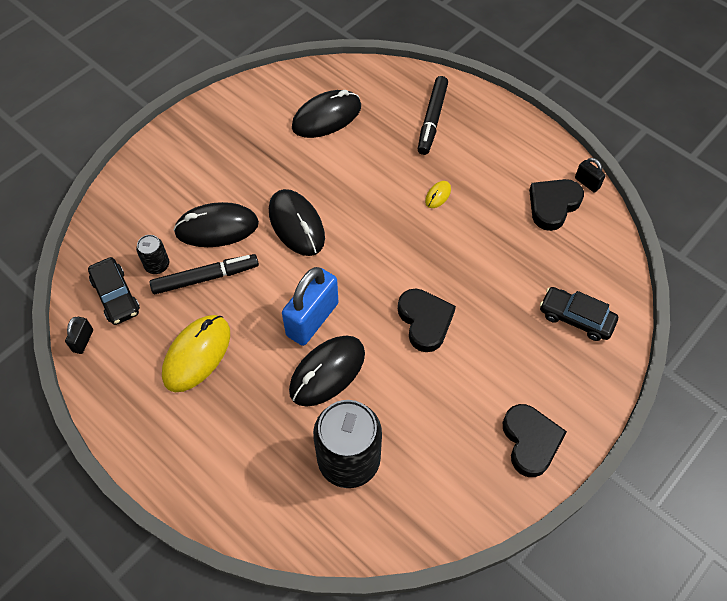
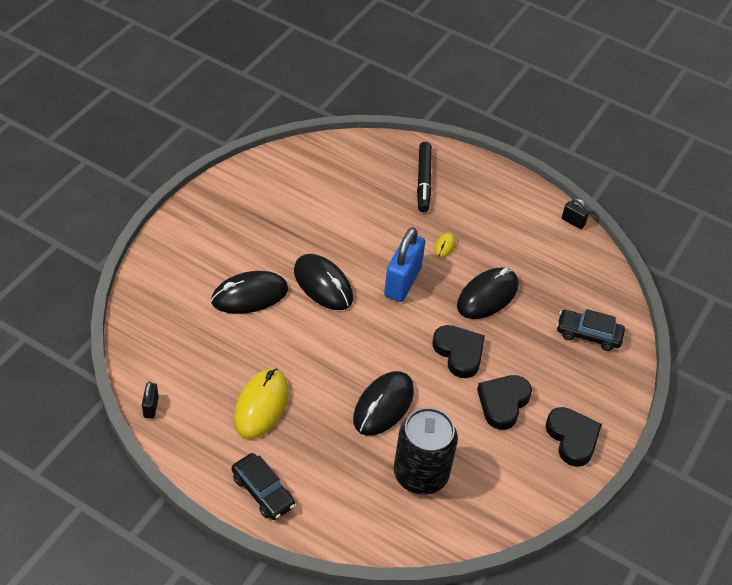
camera: 15 degrees left, 10 degrees down
black car [88,257,140,325] -> black car moved to [232,453,295,520]
black can [136,235,169,274] -> none
black marker [149,254,259,294] -> none
blue padlock [282,267,338,346] -> blue padlock moved to [384,227,425,302]
black mouse [292,90,361,138] -> black mouse moved to [457,267,519,319]
black heart [529,179,584,231] -> black heart moved to [477,375,532,430]

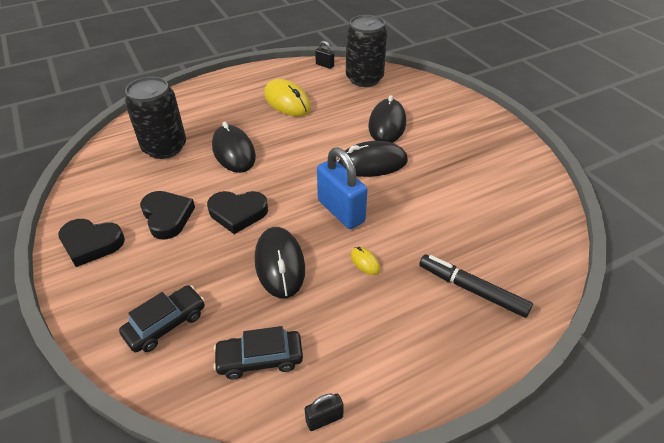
camera: 125 degrees right, 5 degrees down
black car [232,453,295,520] -> black car moved to [213,326,303,379]
none -> black can [346,15,387,87]

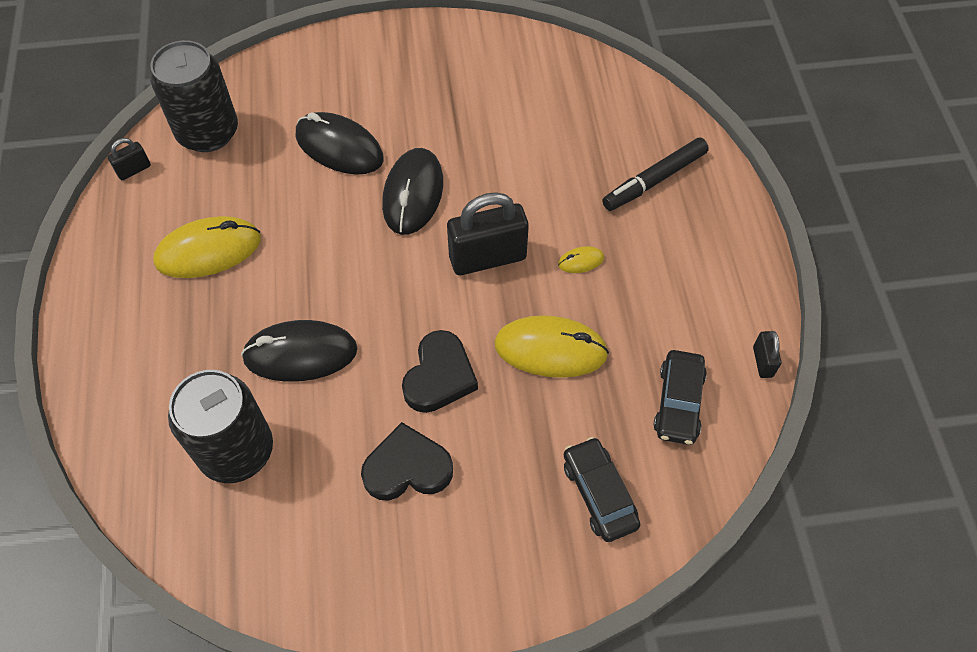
camera: 70 degrees left, 15 degrees up
black heart [58,219,125,267] -> none
black mouse [255,227,305,298] -> yellow mouse [494,315,609,378]
blue padlock [317,148,368,229] -> black padlock [447,192,529,275]

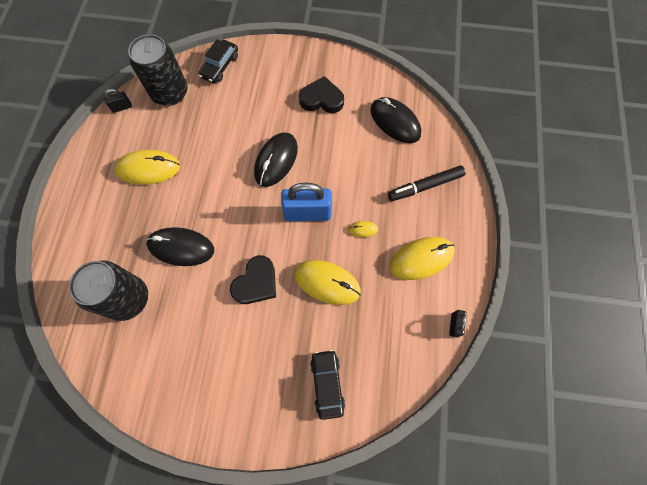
camera: 15 degrees right, 10 degrees up
black mouse [296,112,384,175] -> black mouse moved to [370,97,421,143]
black heart [361,422,453,501] -> black heart moved to [299,76,344,113]
black padlock [447,192,529,275] -> blue padlock [281,183,332,221]
black car [653,350,707,445] -> black car moved to [198,39,238,83]
none -> yellow mouse [389,237,455,280]

